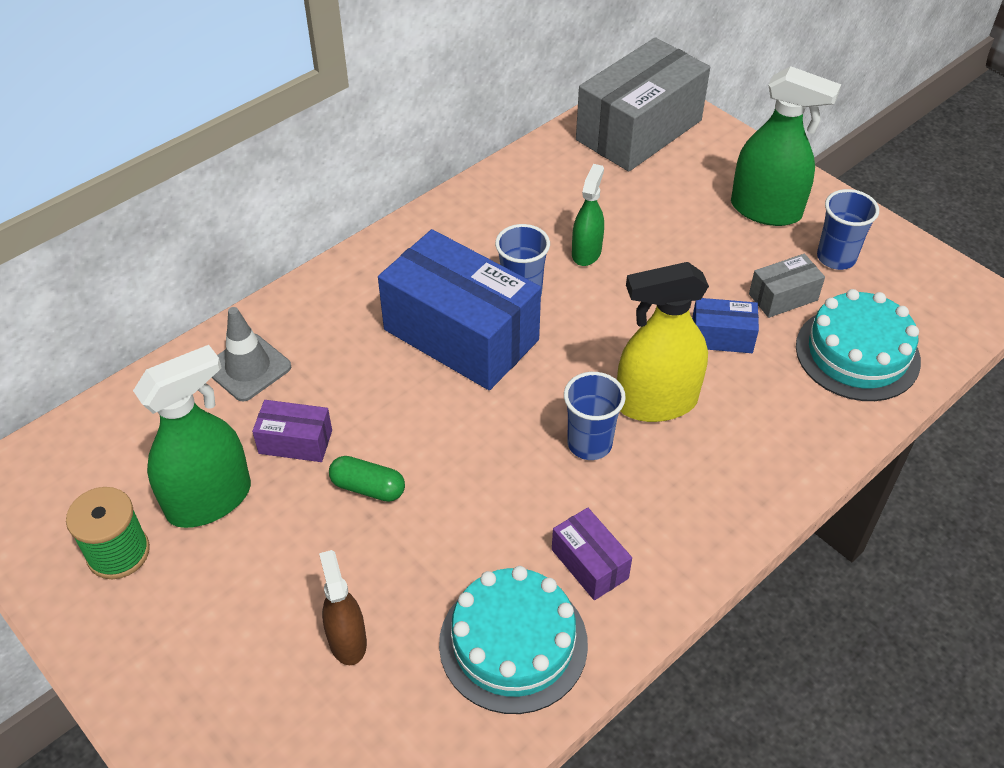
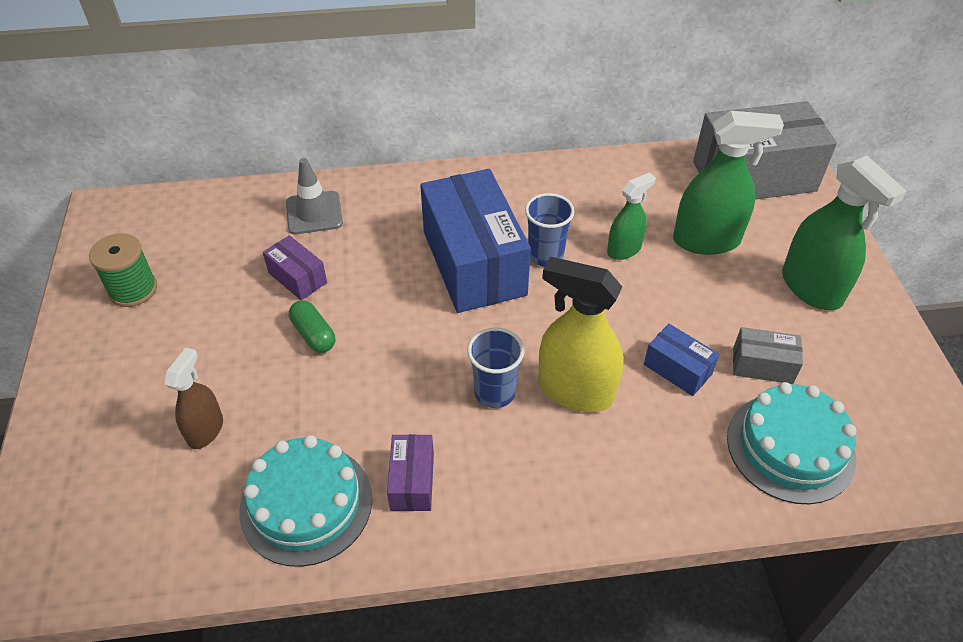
camera: 35 degrees right, 0 degrees up
green spray bottle [133,345,251,528] -> green spray bottle moved to [673,111,784,255]
blue cup [817,189,879,270] -> none

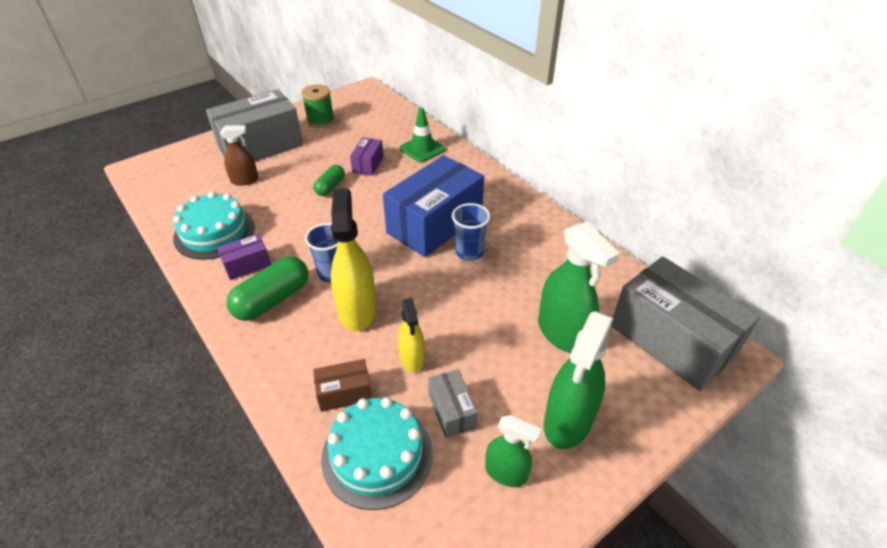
camera: 60 degrees right, 5 degrees down
grey traffic cone [286,158,343,234] -> green traffic cone [400,107,445,163]
green spray bottle [607,172,656,260] -> green spray bottle moved to [485,415,542,487]
blue box [644,324,720,396] -> yellow spray bottle [398,298,425,372]
none -> grey box [206,89,303,161]
none -> green capsule [226,256,309,321]
none -> brown box [313,359,372,412]

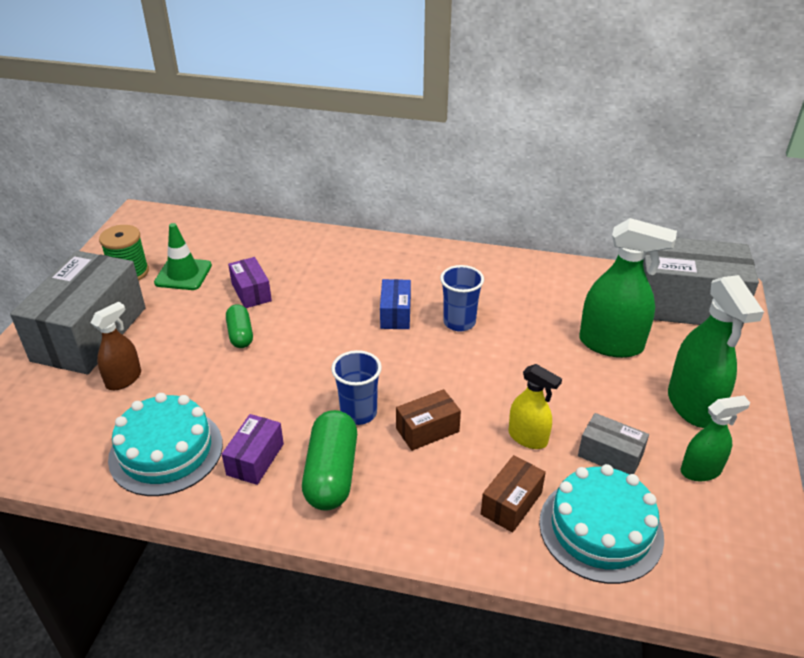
camera: 40 degrees left, 5 degrees down
yellow spray bottle [331,189,377,331] -> brown box [396,389,461,451]
blue box [383,155,484,257] -> blue box [380,279,411,329], size x0.45
green traffic cone [400,107,445,163] -> green traffic cone moved to [154,223,212,290]

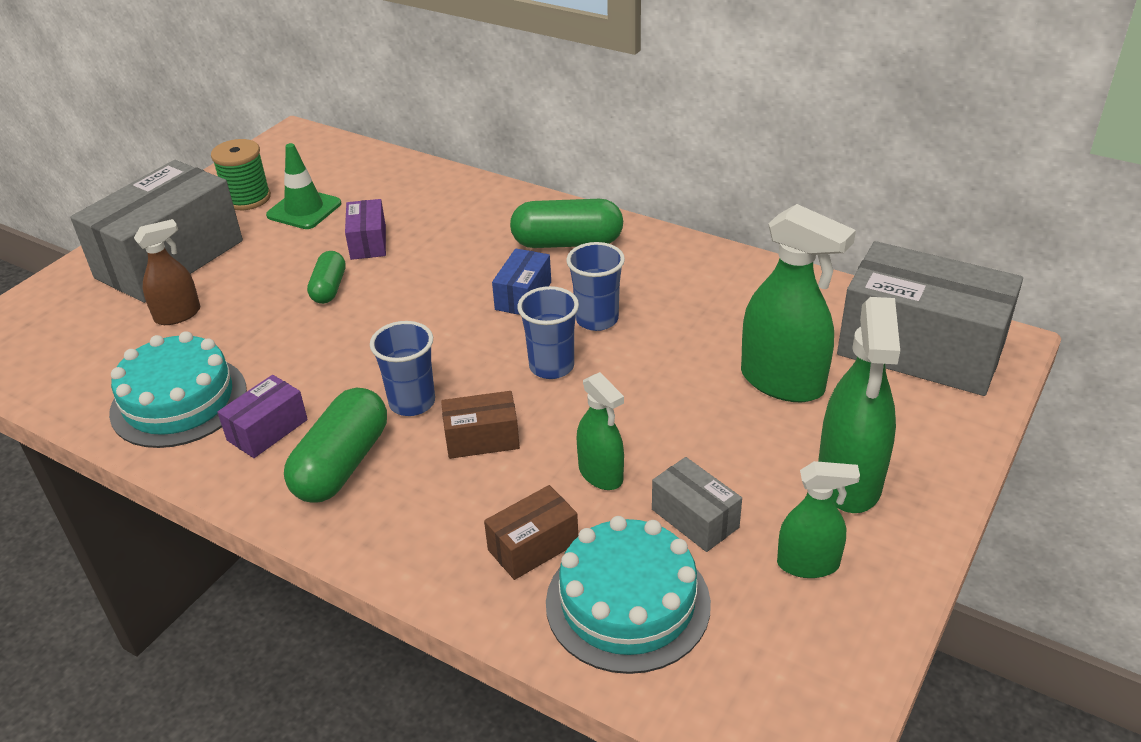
camera: 20 degrees right, 0 degrees up
yellow spray bottle [508,364,562,449] -> green spray bottle [577,372,624,490]
none -> green capsule [510,199,623,248]
none -> blue cup [517,286,579,379]

